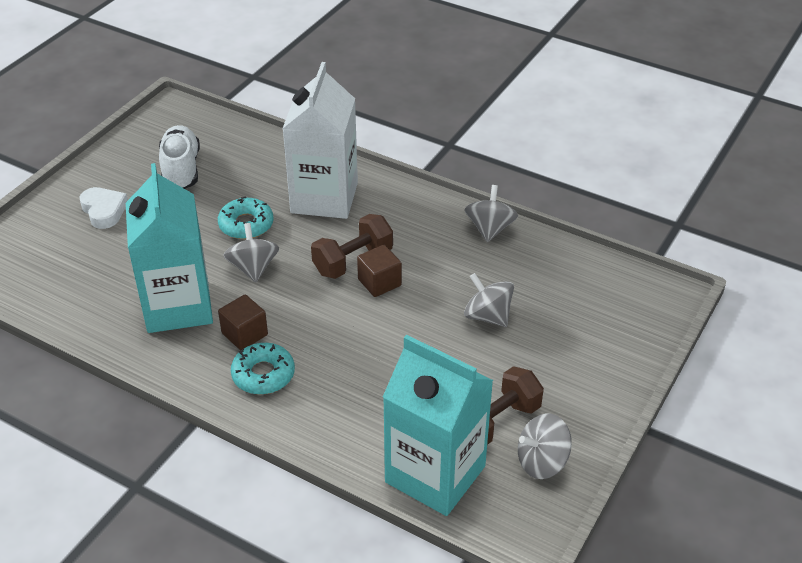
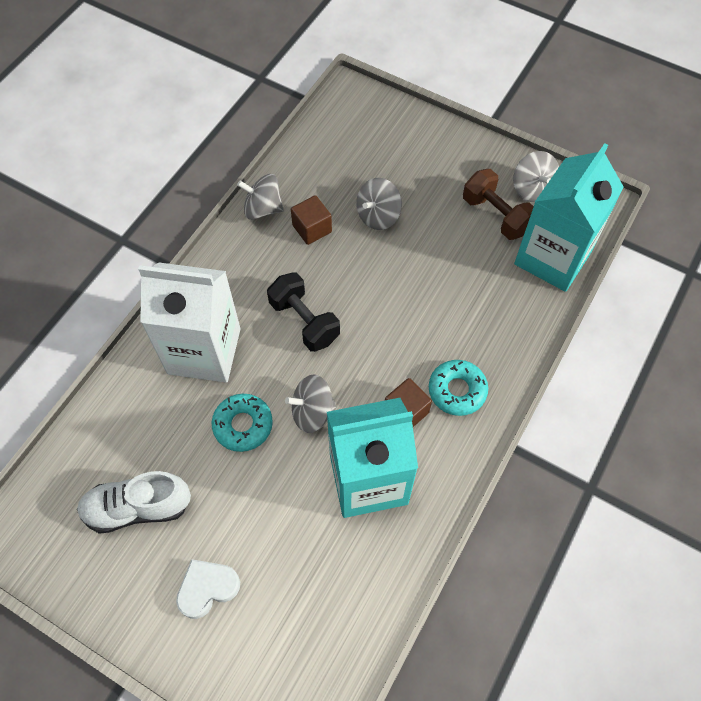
camera: 90 degrees left, 20 degrees up
brown dumbbell [311,214,393,279] -> black dumbbell [267,272,340,352]
brown cube [357,245,402,297] -> brown cube moved to [291,195,332,245]

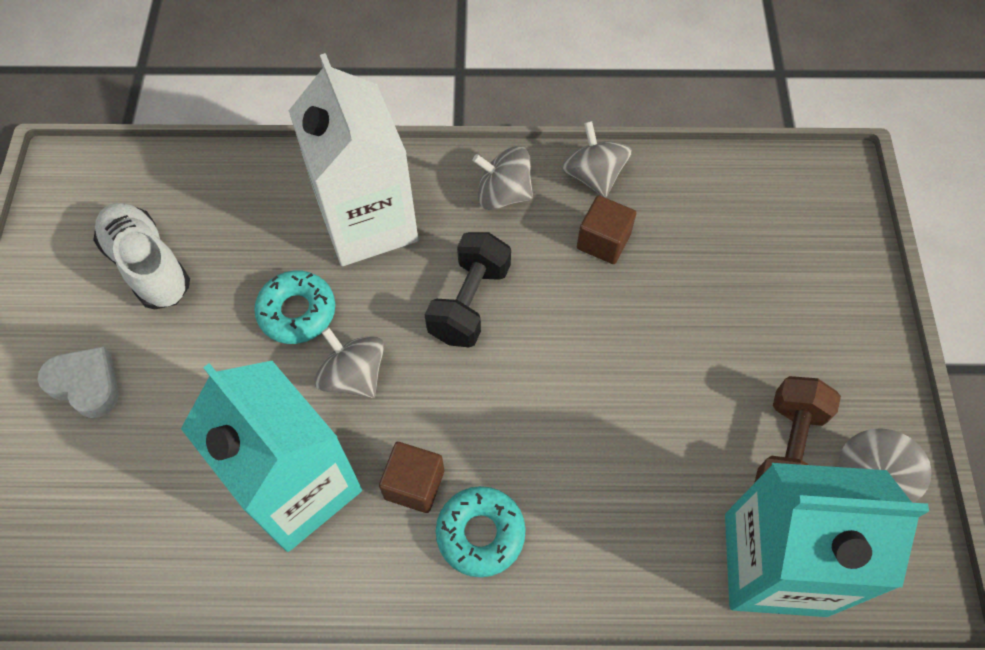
camera: 60 degrees right, 0 degrees up
grey spinning top [356,178,402,230] -> grey spinning top moved to [472,146,533,210]

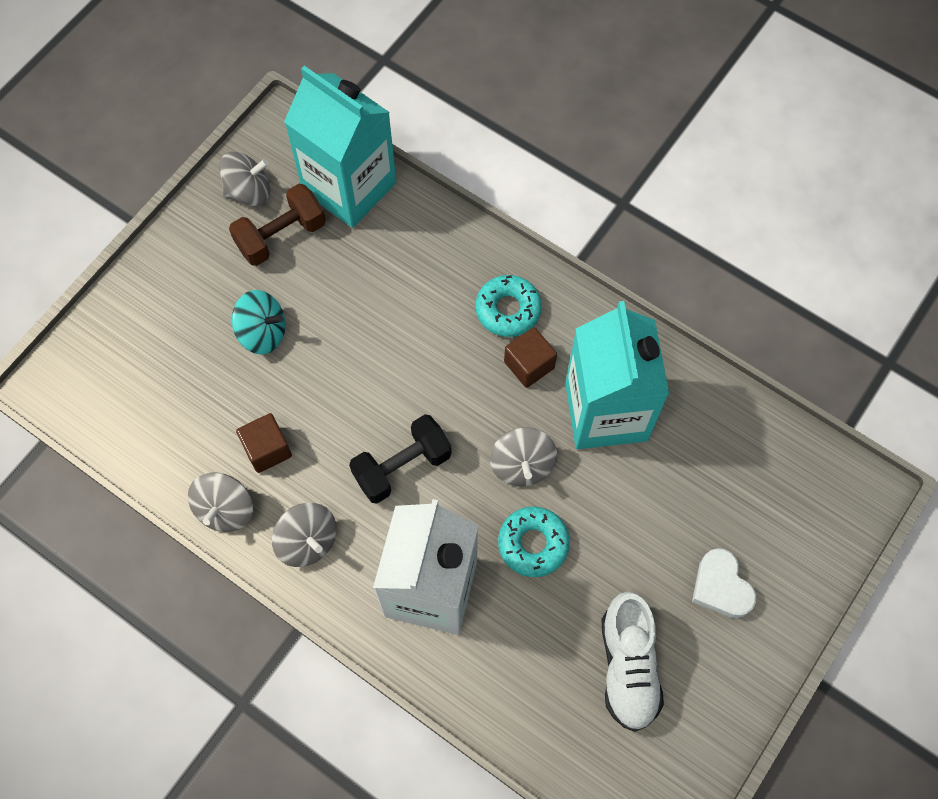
camera: 145 degrees left, 5 degrees up
none -> turquoise spinning top [232,290,286,355]

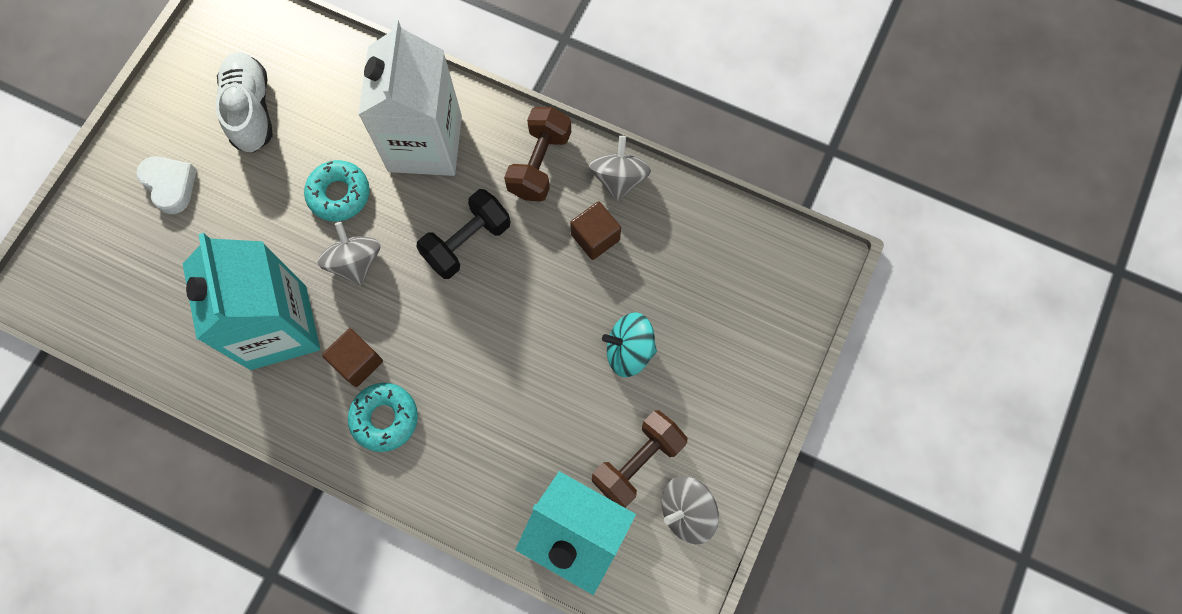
camera: 170 degrees right, 5 degrees up
grey spinning top [272,503,336,567] -> brown dumbbell [504,107,571,202]

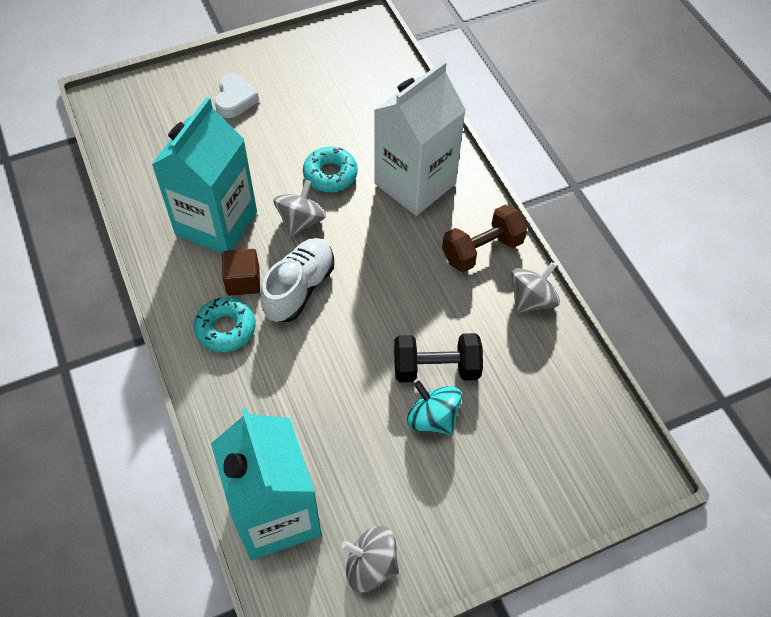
camera: 40 degrees right, 15 degrees down
white shoe [216,52,273,152] -> white shoe moved to [260,238,334,322]
black dumbbell [416,189,510,279] -> black dumbbell moved to [394,333,483,383]
brown cube [570,201,621,260] -> none
brown dumbbell [592,410,687,508] -> none

